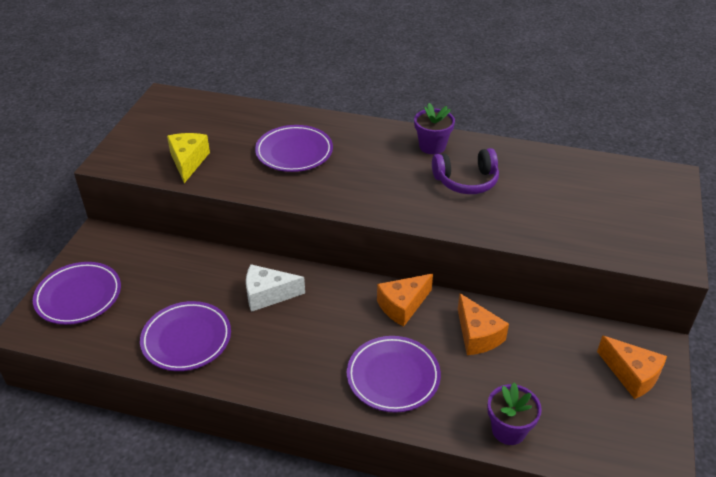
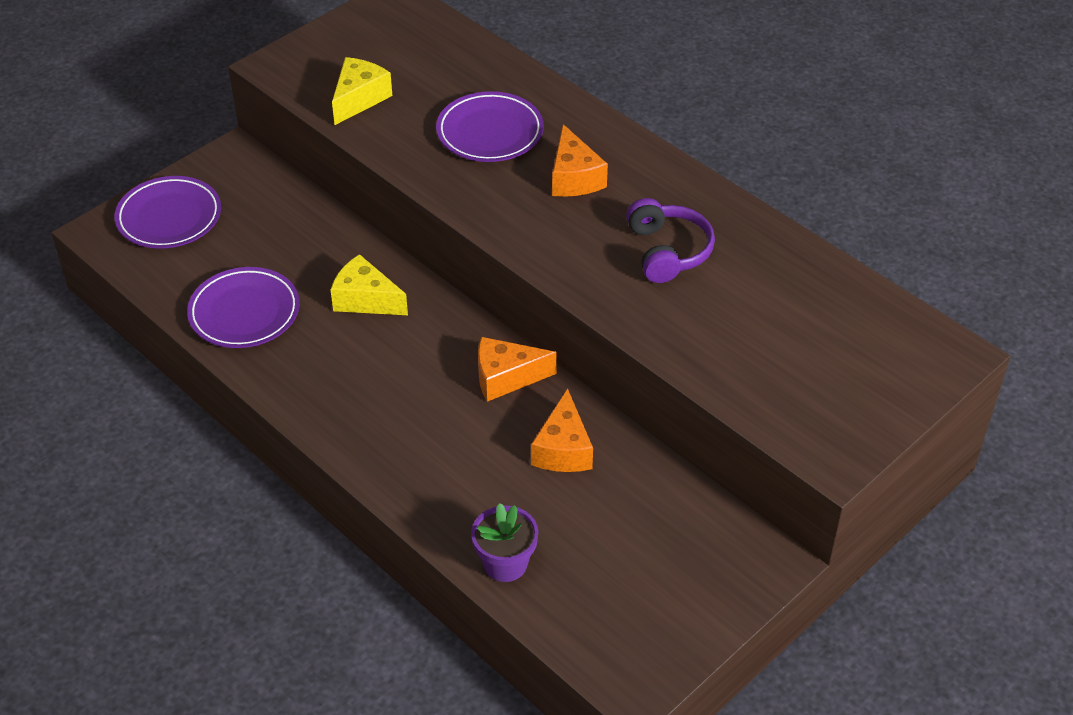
camera: 30 degrees right, 5 degrees up
white cheese [246,264,305,312] -> yellow cheese [331,254,408,315]
purple plate [347,336,441,413] -> none
purple flower pot [414,103,455,154] -> none
purple headphones [432,148,499,194] -> purple headphones turned 120 degrees counterclockwise [626,198,715,283]
orange cheese [597,336,667,399] -> orange cheese moved to [552,124,608,197]

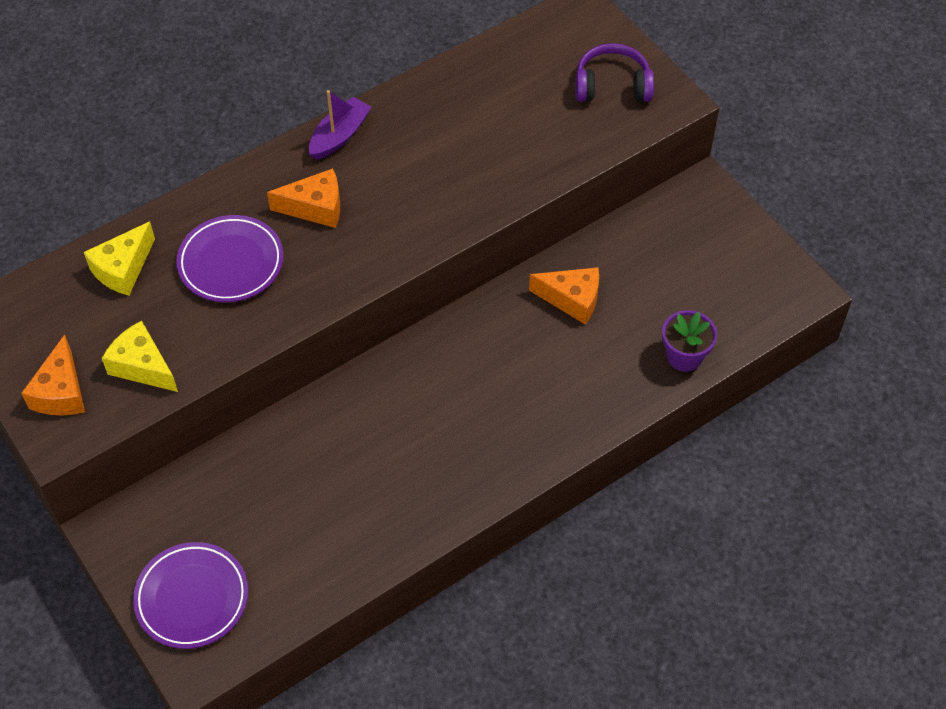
camera: 80 degrees left, 10 degrees up
purple plate [187,267,300,348] -> none
yellow cheese [331,254,408,315] -> yellow cheese moved to [84,222,155,296]
orange cheese [478,337,557,402] -> orange cheese moved to [22,335,85,415]
purple headphones [626,198,715,283] -> purple headphones moved to [575,43,654,102]
none -> purple boat [309,90,372,160]

